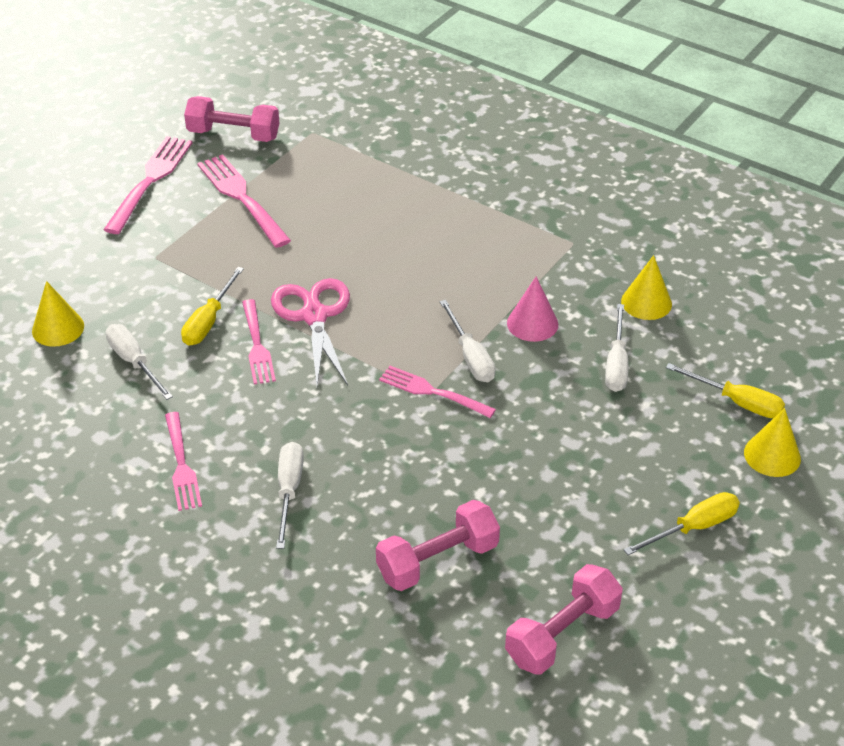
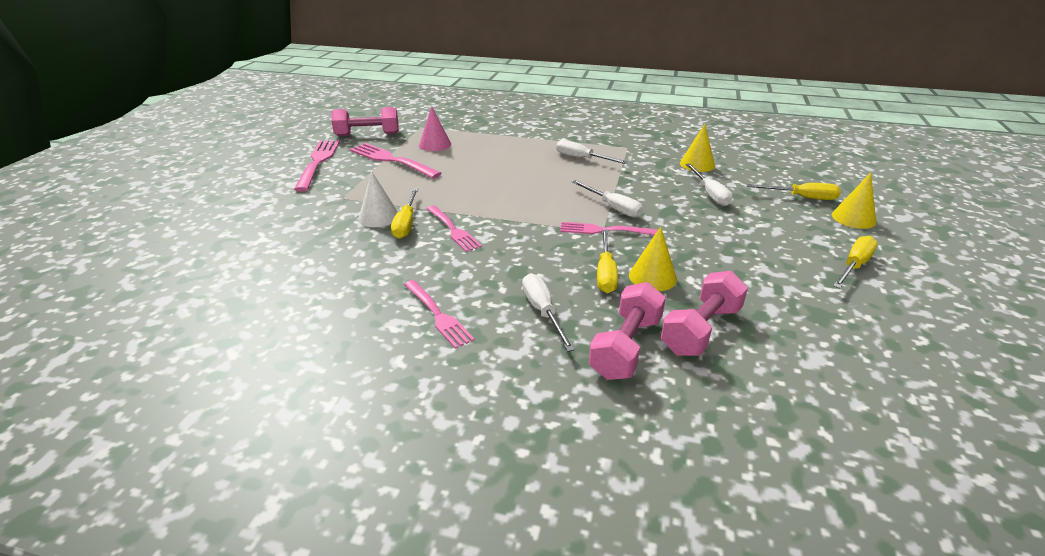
camera: 20 degrees left, 10 degrees down
yellow cone [32,281,84,347] -> yellow cone moved to [629,227,677,291]
white screwdriver [106,324,173,400] -> white screwdriver moved to [556,140,628,164]
pink scissors [271,278,350,386] -> none
pink dumbbell [505,564,623,675] -> pink dumbbell moved to [589,282,666,380]
pink cone [507,276,558,342] -> pink cone moved to [419,106,451,151]
none -> white cone [358,171,398,227]
none -> yellow screwdriver [597,230,618,293]

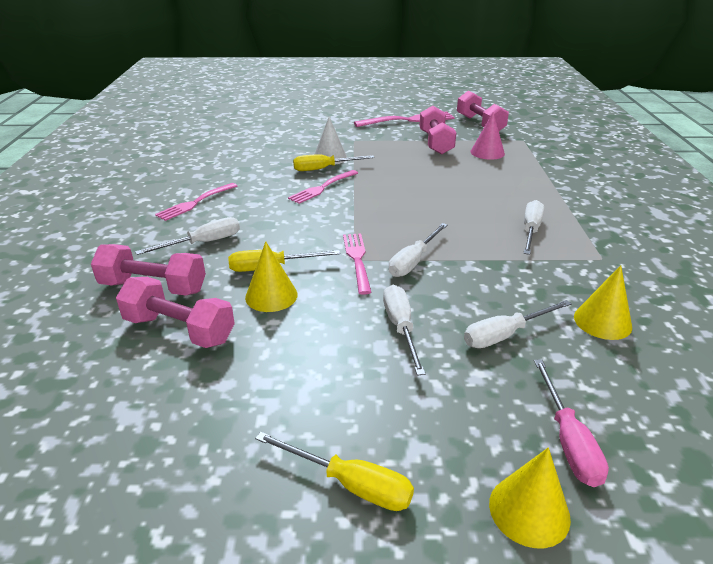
camera: 75 degrees right, 0 degrees up
pink fork [350,143,442,179] -> pink dumbbell [419,106,456,155]
yellow screwdriver [746,183,841,200] -> pink screwdriver [534,359,609,487]
none -> white screwdriver [383,285,425,376]

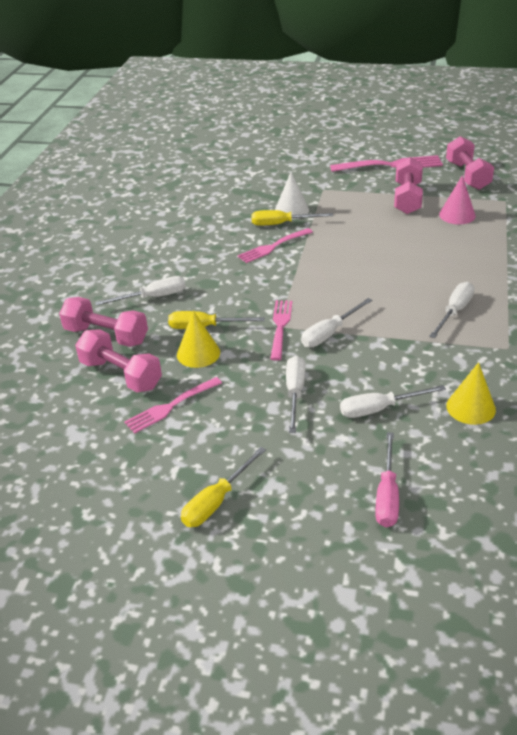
camera: 15 degrees right, 5 degrees up
pink fork [155,183,237,221] -> pink fork moved to [124,377,222,434]
yellow screwdriver [255,432,414,511] -> yellow screwdriver turned 90 degrees clockwise [181,447,266,527]
yellow cone [489,448,571,548] -> none

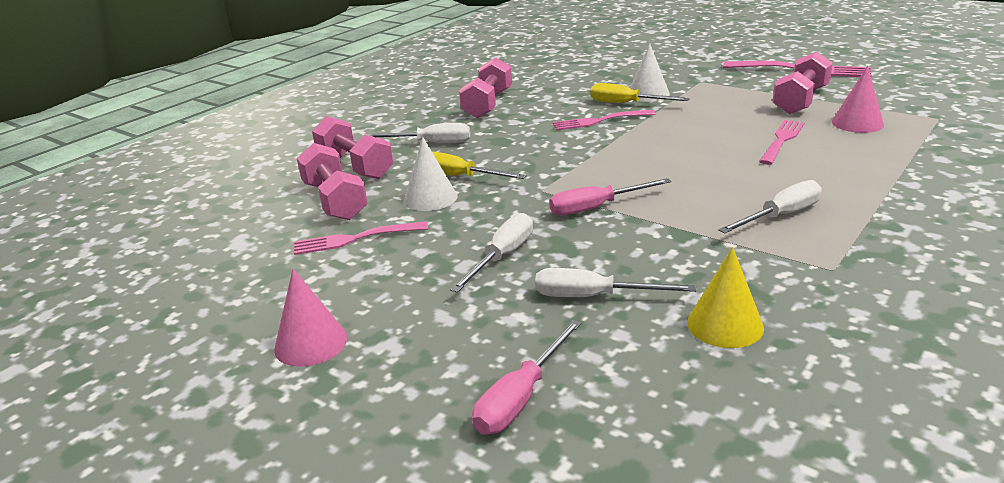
camera: 25 degrees right, 10 degrees down
yellow cone [177,310,220,368] -> white cone [404,137,457,211]
yellow screwdriver [181,447,266,527] -> pink cone [274,269,347,367]
pink fork [270,300,292,361] -> pink fork moved to [759,120,805,165]
white screwdriver [301,298,372,347] -> pink screwdriver [549,178,671,216]
pink dumbbell [446,136,494,190] -> pink dumbbell moved to [459,57,512,118]

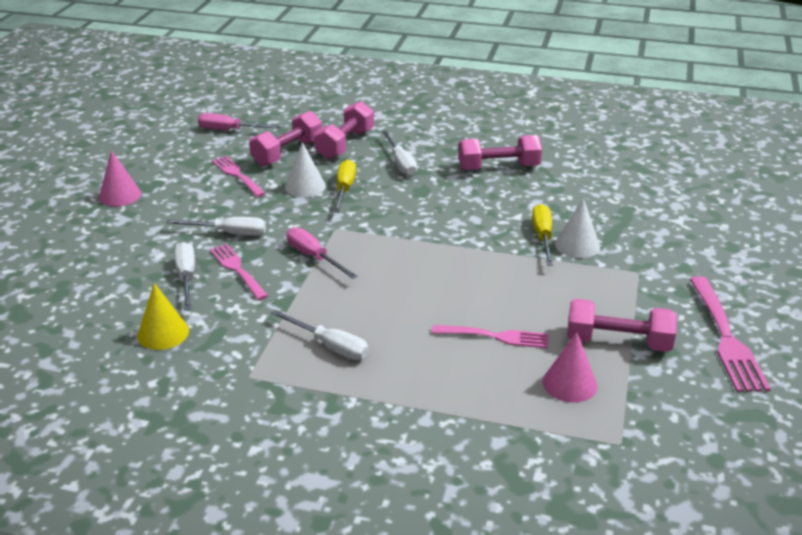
camera: 65 degrees right, 5 degrees up
pink screwdriver [472,320,582,435] -> pink screwdriver moved to [198,113,281,130]
pink fork [552,110,656,130] -> pink fork moved to [210,244,268,300]

